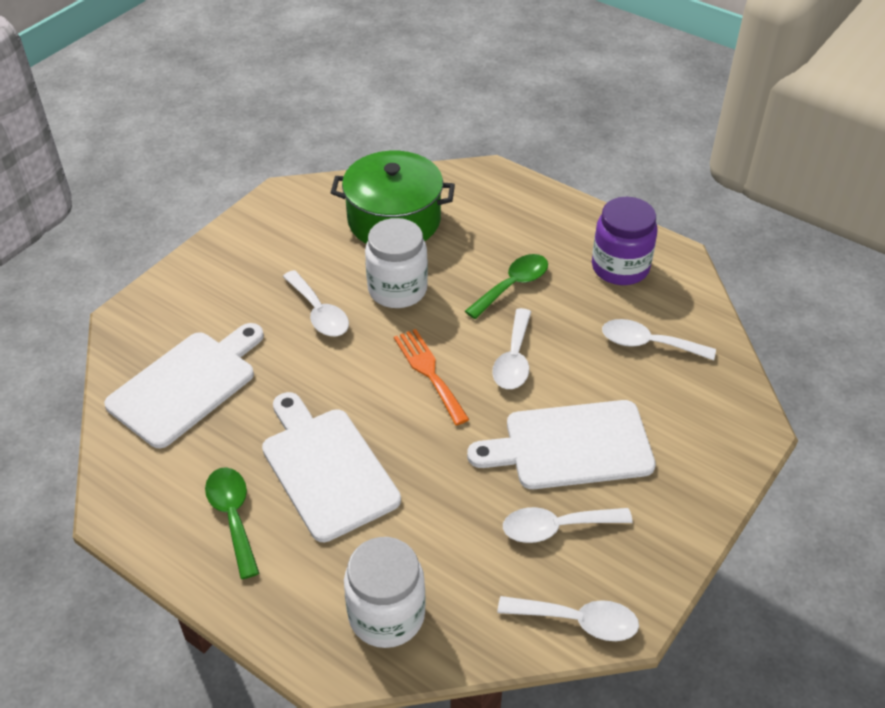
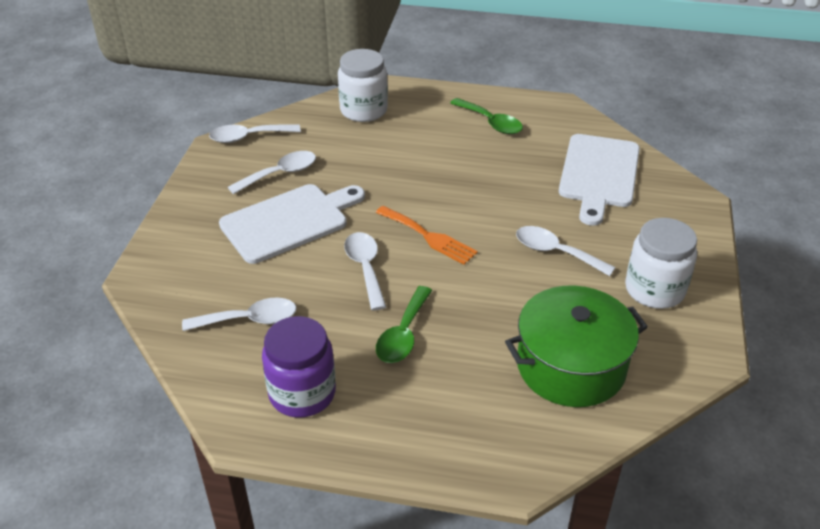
camera: 155 degrees right, 5 degrees down
white cutting board [262,392,401,542] -> none
white jar [365,218,428,308] -> white jar moved to [625,218,697,309]

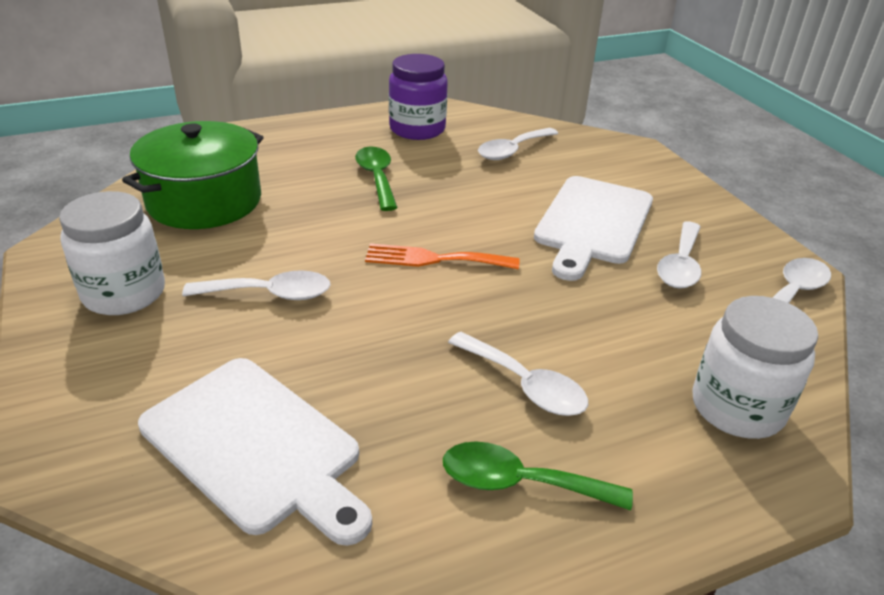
camera: 145 degrees right, 5 degrees down
white spoon [344,232,386,311] -> white spoon moved to [448,332,588,416]
white cutting board [559,134,640,226] -> white cutting board turned 150 degrees clockwise [138,358,372,546]

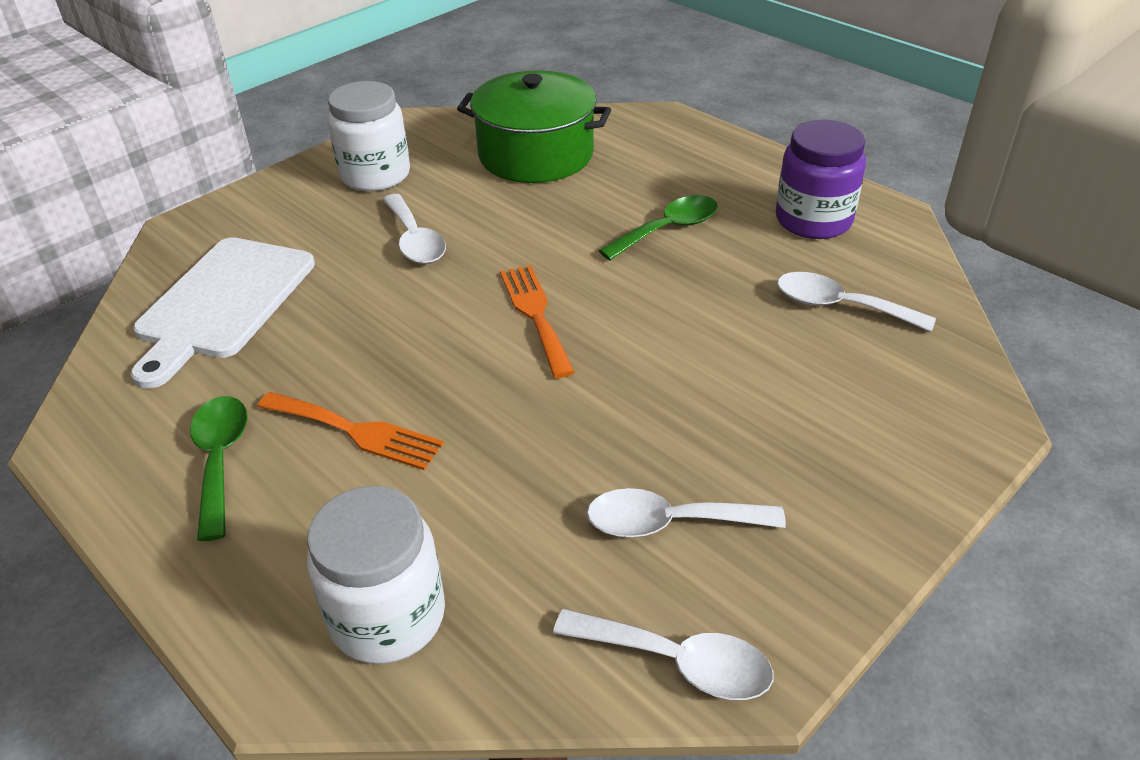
camera: 70 degrees right, 5 degrees up
white spoon [448,332,588,416] -> orange fork [258,392,444,470]
white cutting board [534,176,653,281] -> none

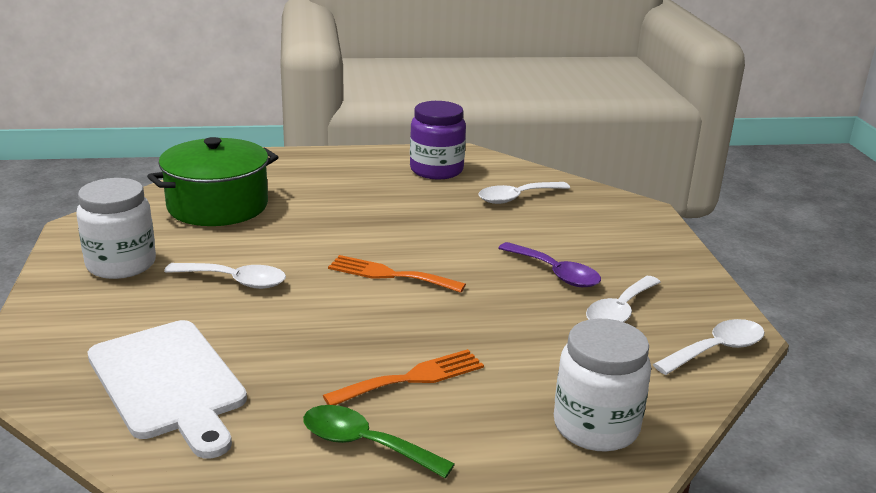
camera: 55 degrees left, 15 degrees down
green spoon [598,195,718,260] -> none
none -> purple spoon [498,242,601,287]

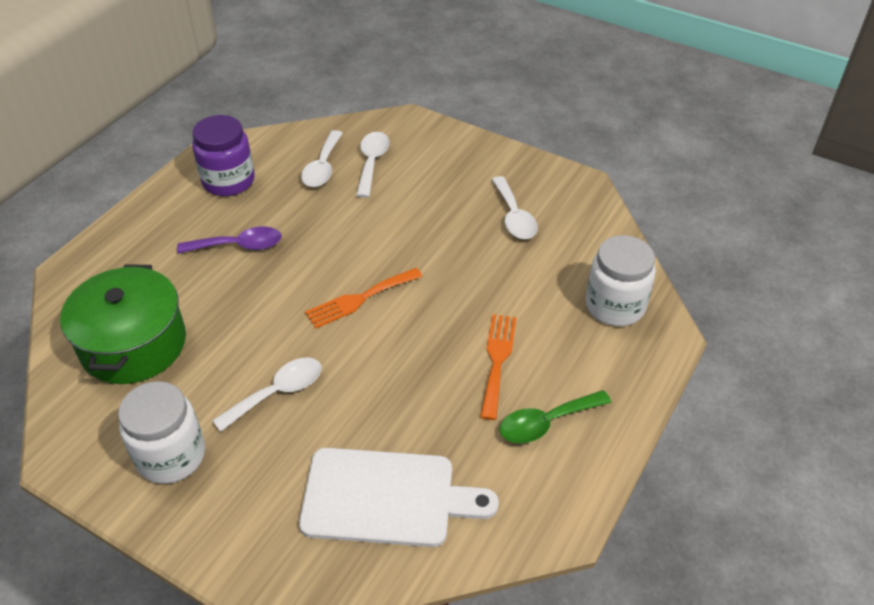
camera: 50 degrees left, 20 degrees up
purple spoon [498,242,601,287] -> purple spoon moved to [177,227,282,254]
white spoon [653,319,765,375] -> white spoon moved to [356,132,390,198]

